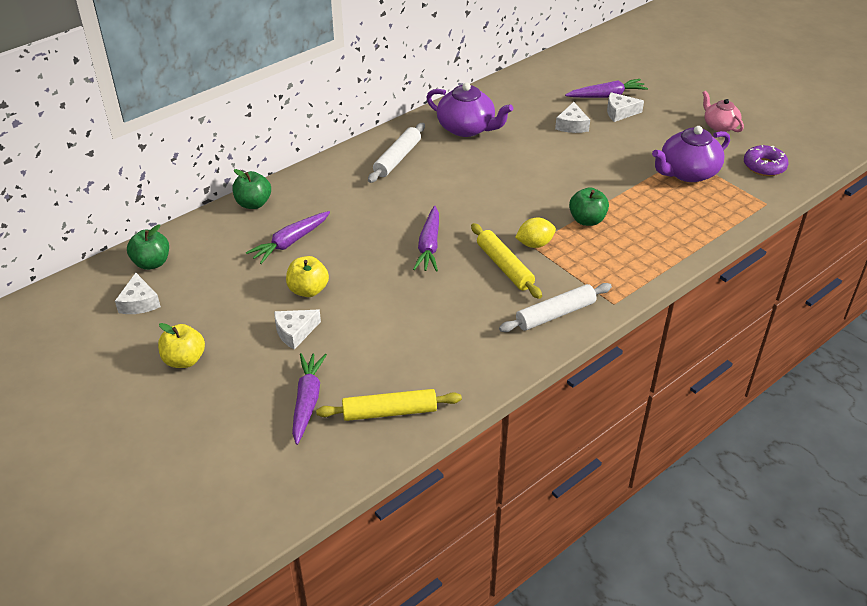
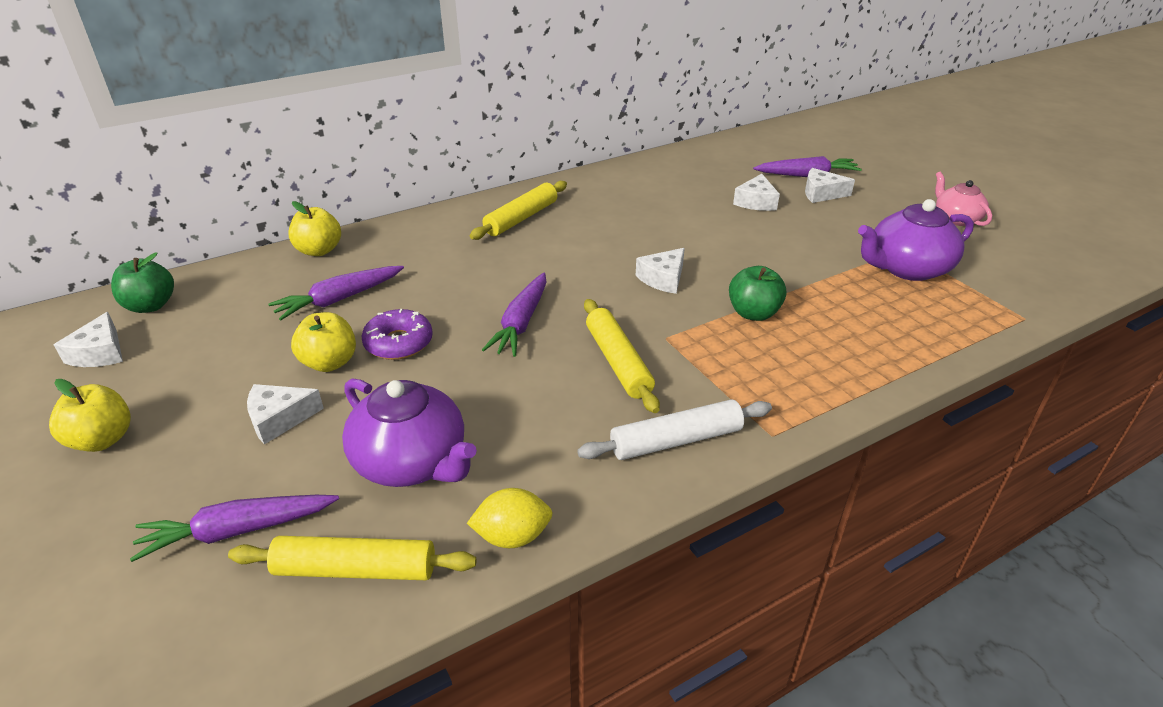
camera: 10 degrees right, 5 degrees down
green apple [232,169,271,209] -> yellow apple [288,201,341,256]
purple carrot [292,353,327,445] -> purple carrot turned 120 degrees counterclockwise [130,495,339,562]
white rolling pin [368,123,425,183] -> yellow rolling pin [470,181,567,240]
purple teapot [426,82,513,137] -> purple teapot moved to [342,378,477,487]
yellow lemon [515,218,556,248] -> yellow lemon moved to [467,488,553,548]
purple donut [744,145,789,176] -> purple donut moved to [361,309,433,360]
none -> white cheese [636,248,685,294]

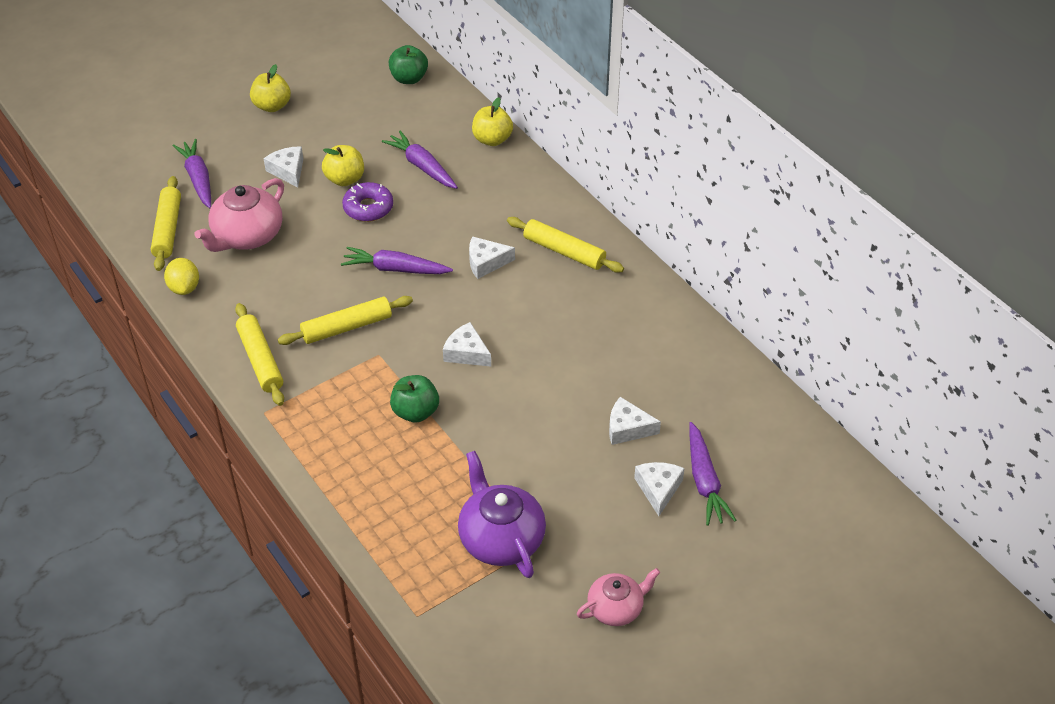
camera: 85 degrees right, 10 degrees up
white cheese [54,312,123,367] -> white cheese moved to [469,236,515,279]
purple teapot [342,378,477,487] -> pink teapot [195,178,284,252]
white rolling pin [577,399,772,460] -> yellow rolling pin [235,303,284,406]

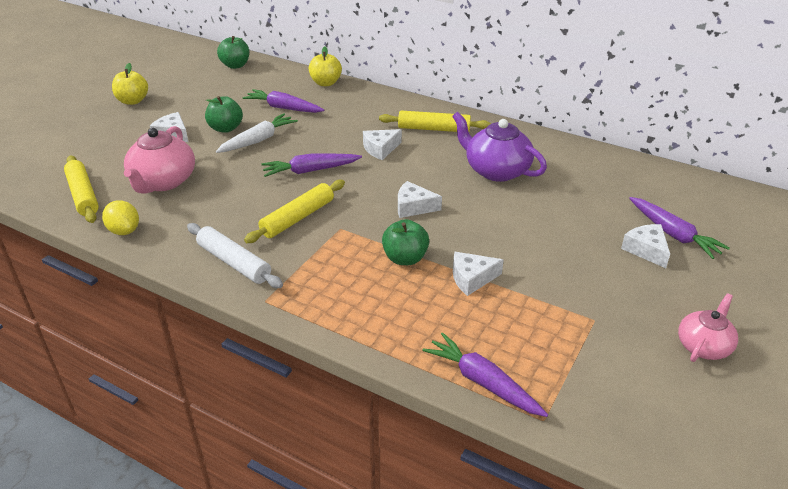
camera: 25 degrees left, 10 degrees down
purple carrot [173,139,211,208] -> purple carrot moved to [422,332,548,417]
yellow rolling pin [235,303,284,406] -> white rolling pin [187,223,283,288]
yellow apple [322,145,364,186] -> green apple [205,96,243,133]
purple donut [342,182,393,222] -> white carrot [216,113,298,153]
purple teapot [458,451,546,578] -> purple teapot moved to [452,112,547,182]
white cheese [609,397,661,445] -> white cheese moved to [453,252,504,296]

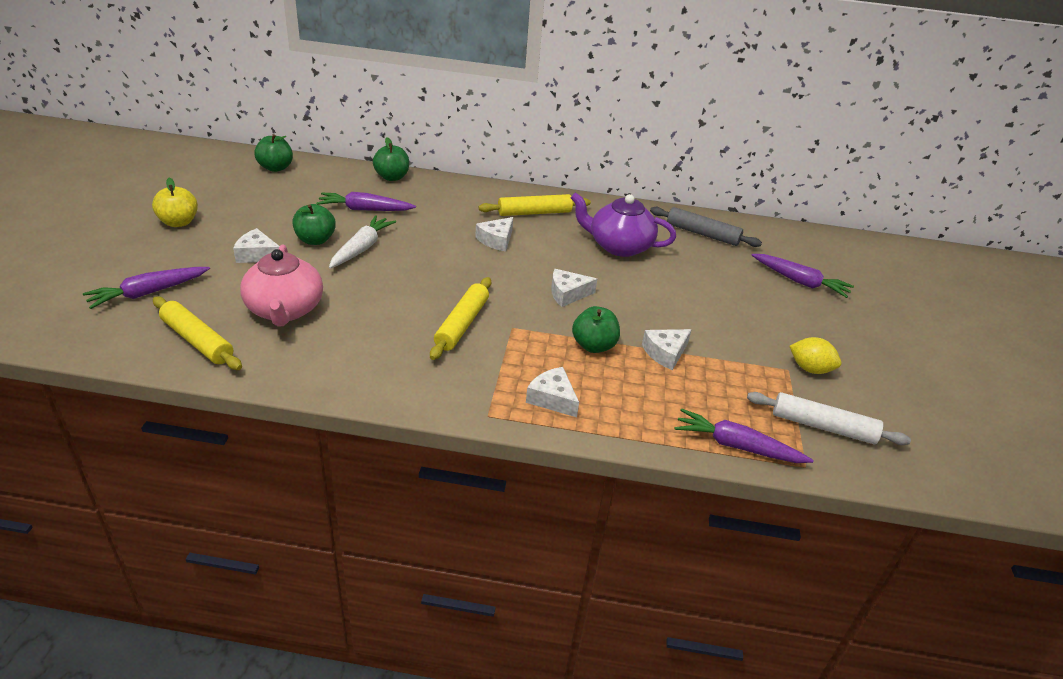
camera: 25 degrees left, 0 degrees up
yellow lemon [102,200,139,235] -> yellow lemon moved to [789,337,841,374]
white rolling pin [187,223,283,288] -> white rolling pin moved to [747,392,911,445]
purple carrot [261,154,362,177] -> purple carrot moved to [83,267,210,309]
yellow apple [309,46,342,86] -> green apple [373,137,409,181]
white cheese [621,224,670,268] -> white cheese moved to [526,367,579,417]
pink teapot [678,293,738,362] -> none
none -> grey rolling pin [650,207,762,247]

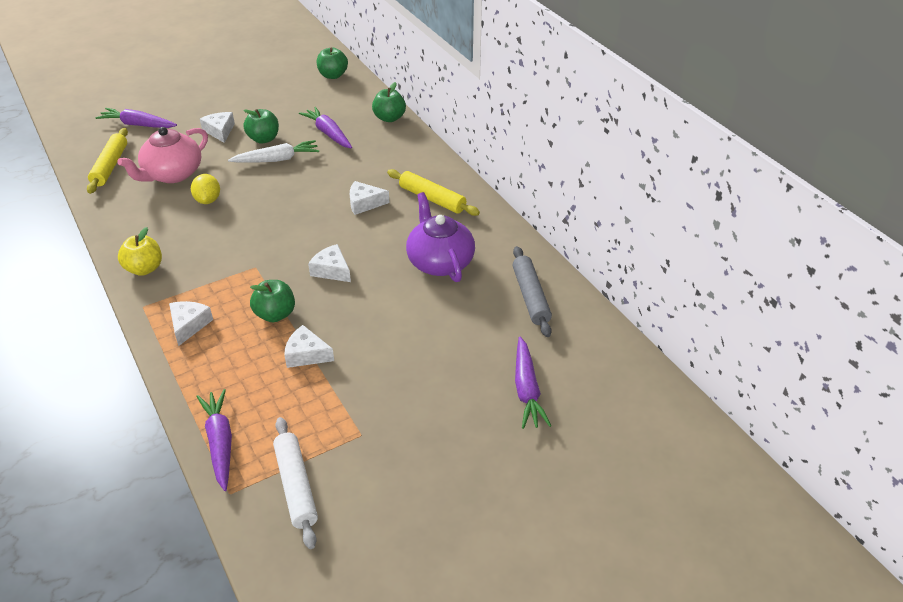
camera: 55 degrees right, 5 degrees up
yellow apple [152,177,198,227] -> yellow apple moved to [118,227,162,276]
yellow rolling pin [430,277,491,360] -> none
yellow lemon [789,337,841,374] -> yellow lemon moved to [191,174,220,204]

